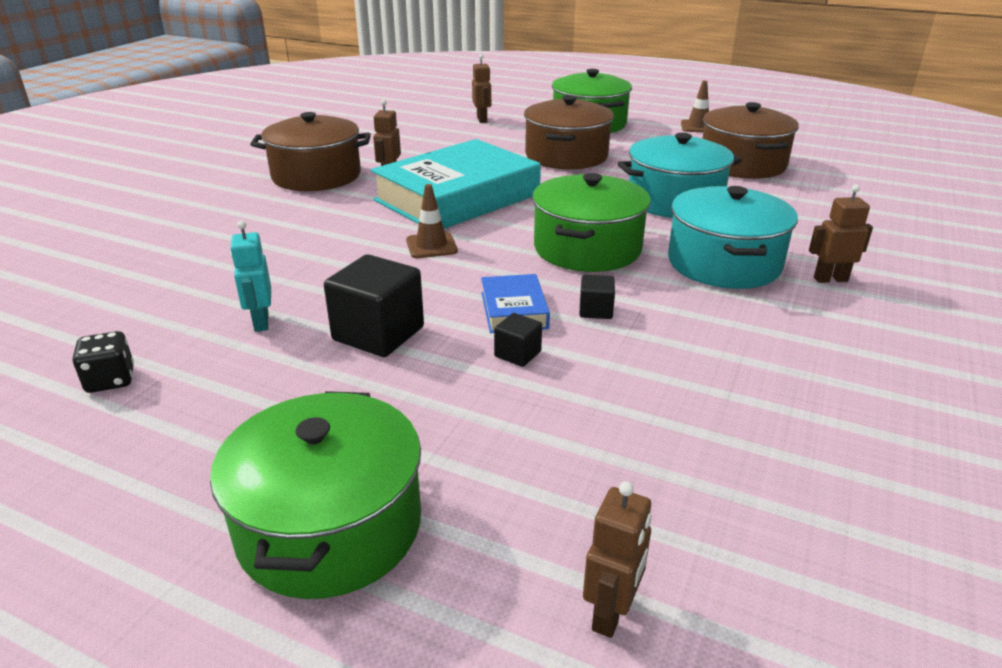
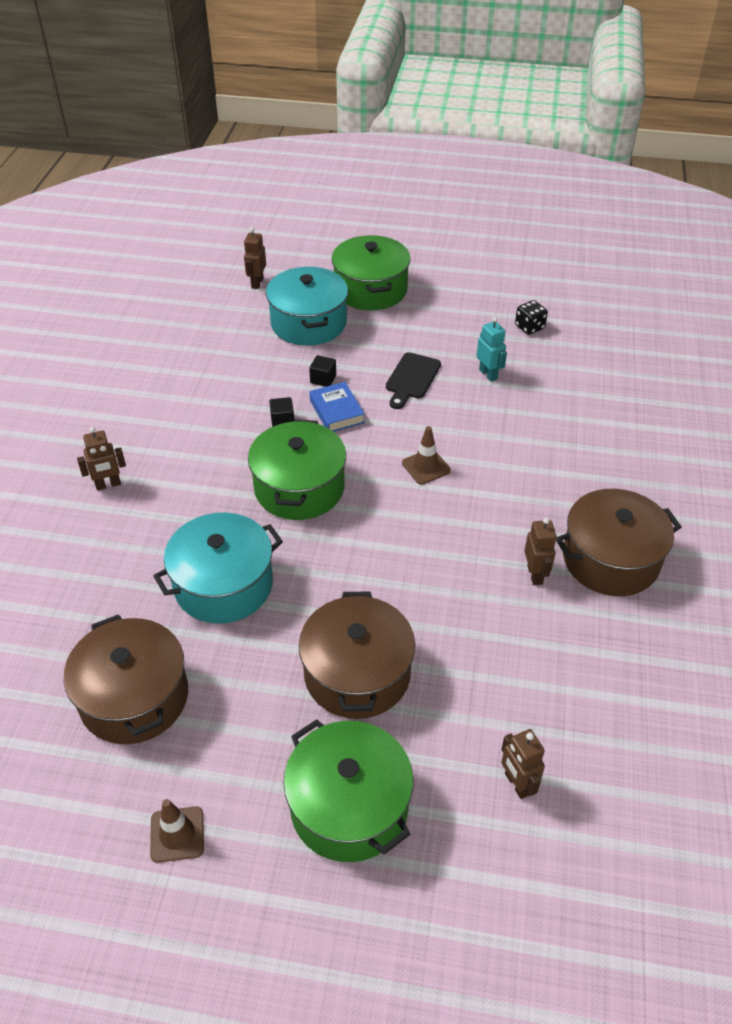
camera: 165 degrees right, 15 degrees up
black cube [324,254,424,357] -> black cutting board [386,352,441,409]
turquoise book [371,139,541,229] -> none
turquoise pot [668,186,798,289] -> turquoise pot moved to [266,267,348,346]

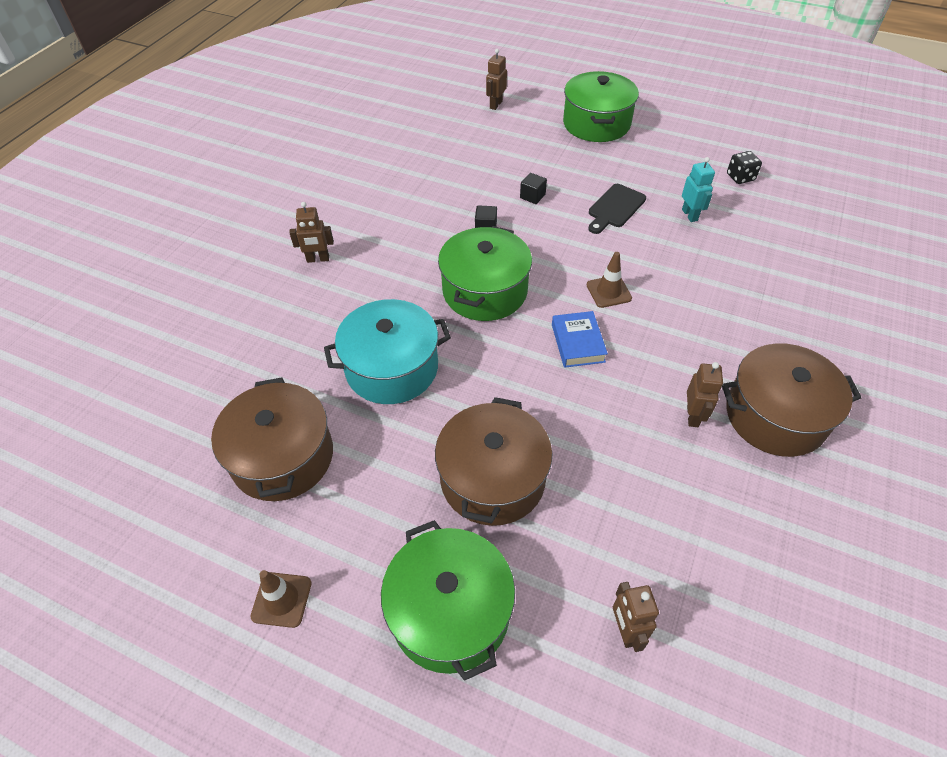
camera: 15 degrees right, 5 degrees up
turquoise pot [266,267,348,346] -> none
blue book [309,382,365,432] -> blue book moved to [552,311,608,368]

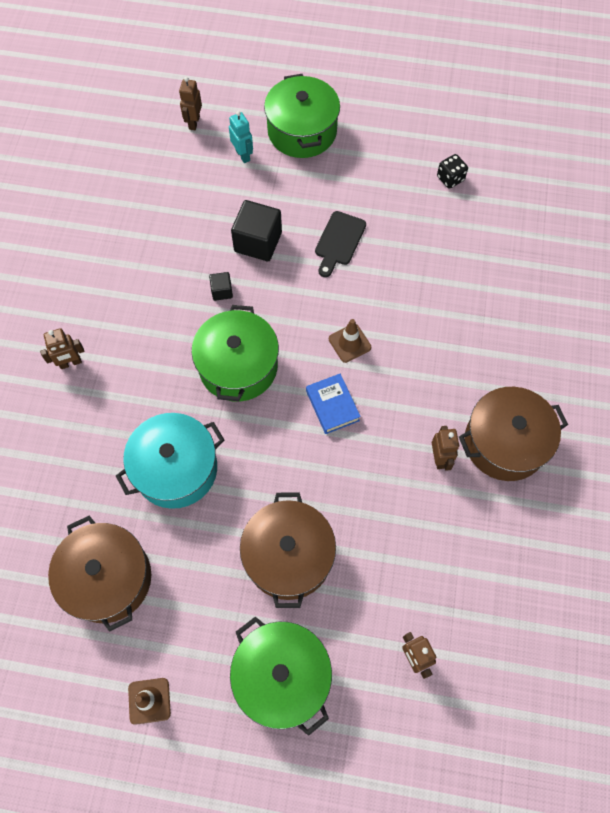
camera: 15 degrees left, 15 degrees up
black cube [520,173,547,204] -> black cube [231,200,282,261], size x2.00
turquoise robot [682,157,715,222] -> turquoise robot moved to [229,111,253,163]

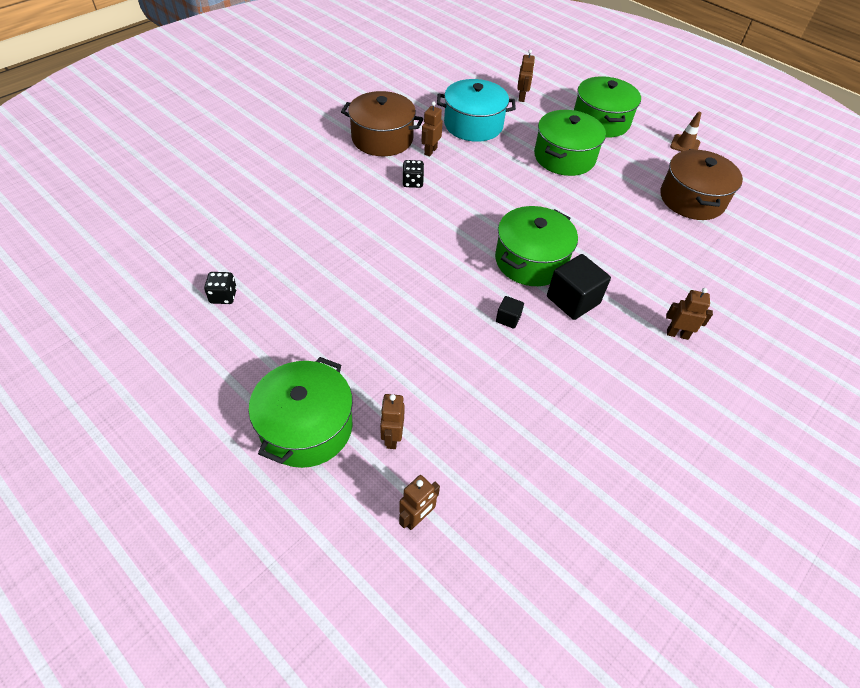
camera: 150 degrees left, 15 degrees down
turquoise pot [116,413,224,509] -> turquoise pot moved to [437,79,516,142]
turquoise robot [229,111,253,163] -> brown robot [380,394,405,449]
black cube [231,200,282,261] -> black cube moved to [547,254,611,320]
brown pot [240,492,336,608] -> green pot [534,110,606,176]
blue book [306,374,361,434] -> none
black cutting board [315,211,366,277] -> none
brown traffic cone [329,319,371,363] -> none
none -> black dice [402,160,424,188]

